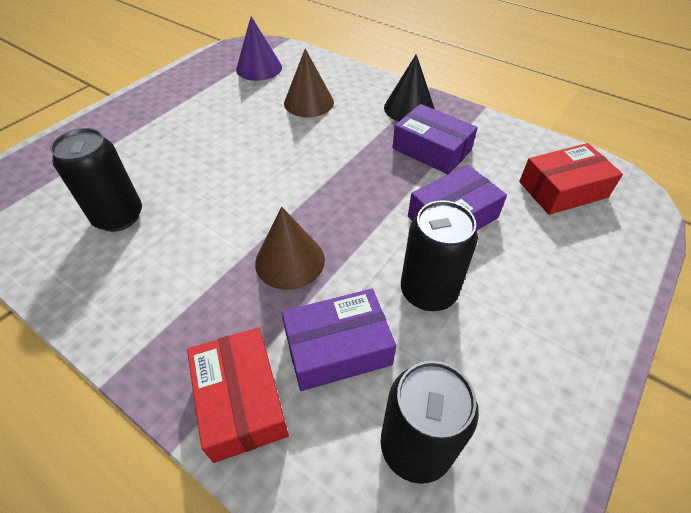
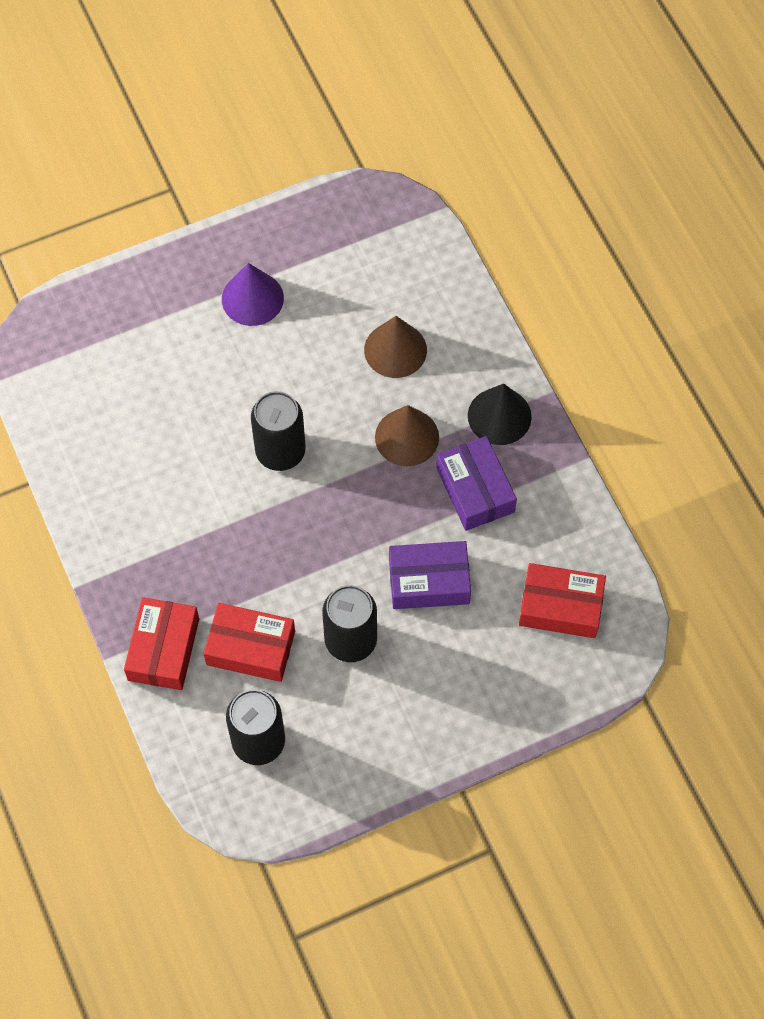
camera: 30 degrees right, 15 degrees up
black can [50,128,142,232] -> black can moved to [251,391,306,471]
purple cone [236,16,282,81] -> purple cone moved to [222,263,284,326]
brown cone [255,207,325,290] -> brown cone moved to [375,405,439,466]
purple box [282,289,396,391] -> red box [203,603,295,682]

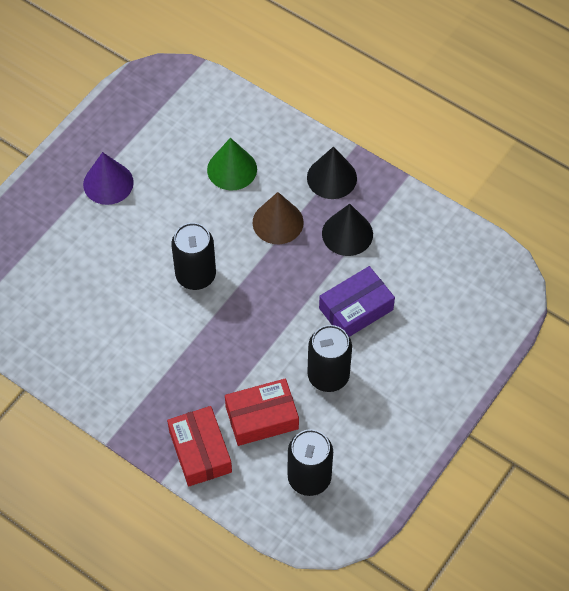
camera: 30 degrees left, 5 degrees down
brown cone [364,316,427,378] -> green cone [207,138,257,190]
purple box [436,436,517,531] -> black cone [322,204,373,256]
red box [519,563,606,638] -> none

